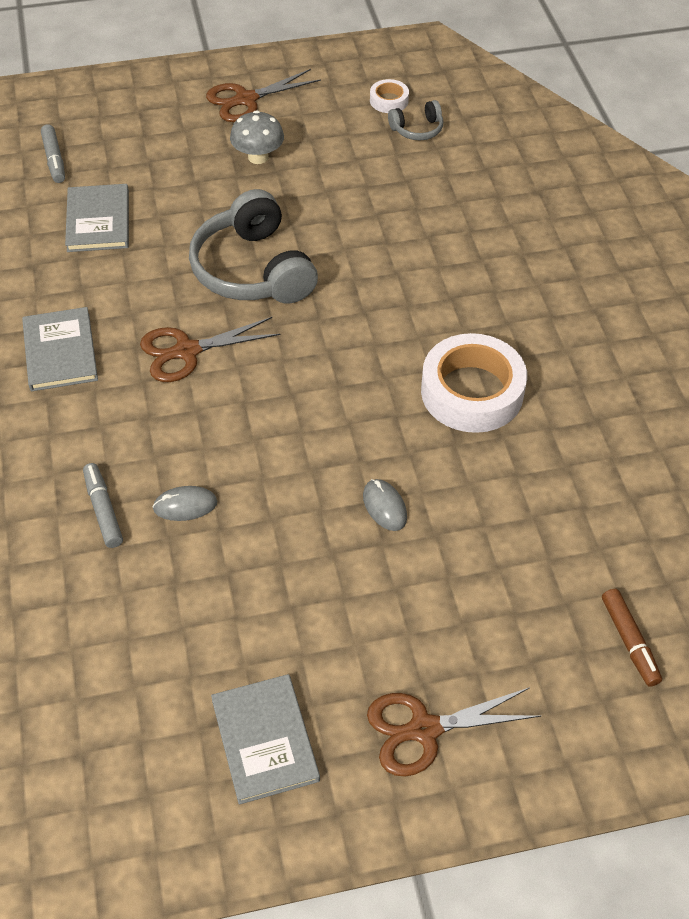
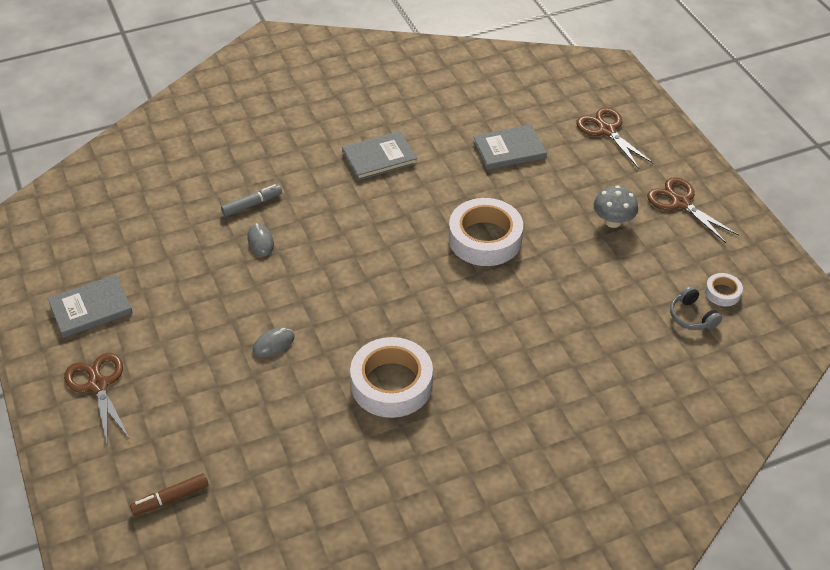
camera: 80 degrees right, 5 degrees down
grey marker [41,125,65,183] -> none
brown scissors [140,317,280,382] -> brown scissors moved to [576,108,654,169]
grey headphones [189,189,318,304] -> white tape [449,198,523,266]

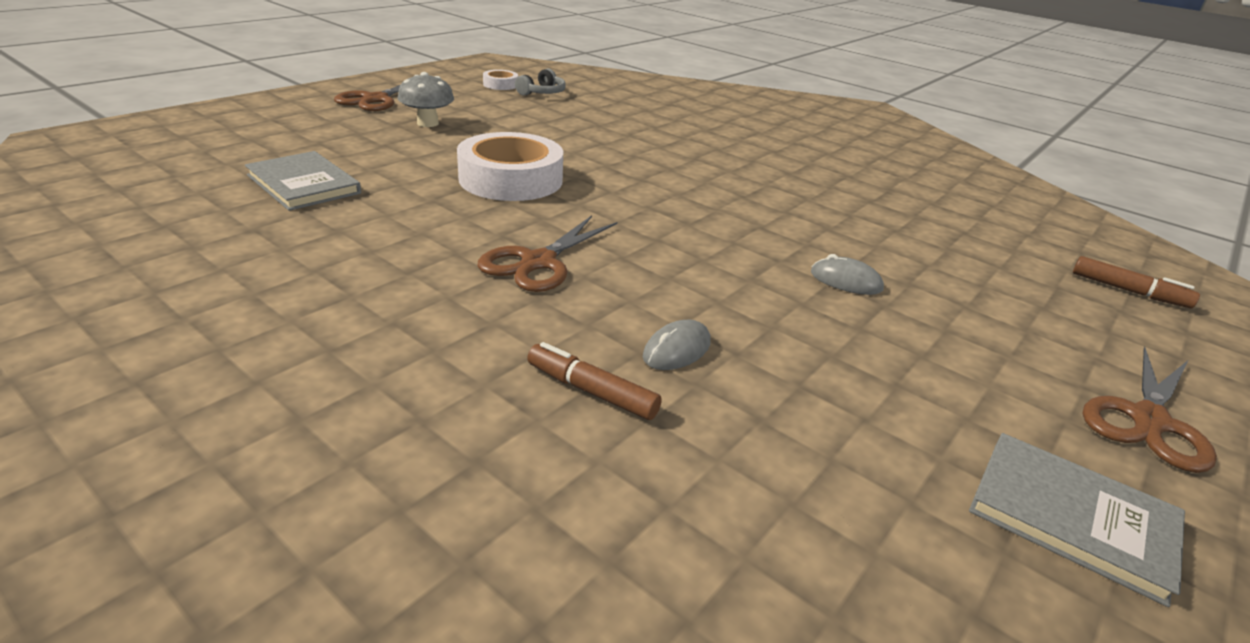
camera: 120 degrees left, 15 degrees down
grey marker [221,184,282,217] -> brown marker [527,342,662,420]
grey book [342,131,417,180] -> none
white tape [350,337,433,418] -> none
brown scissors [576,108,654,169] -> brown scissors moved to [478,216,617,292]

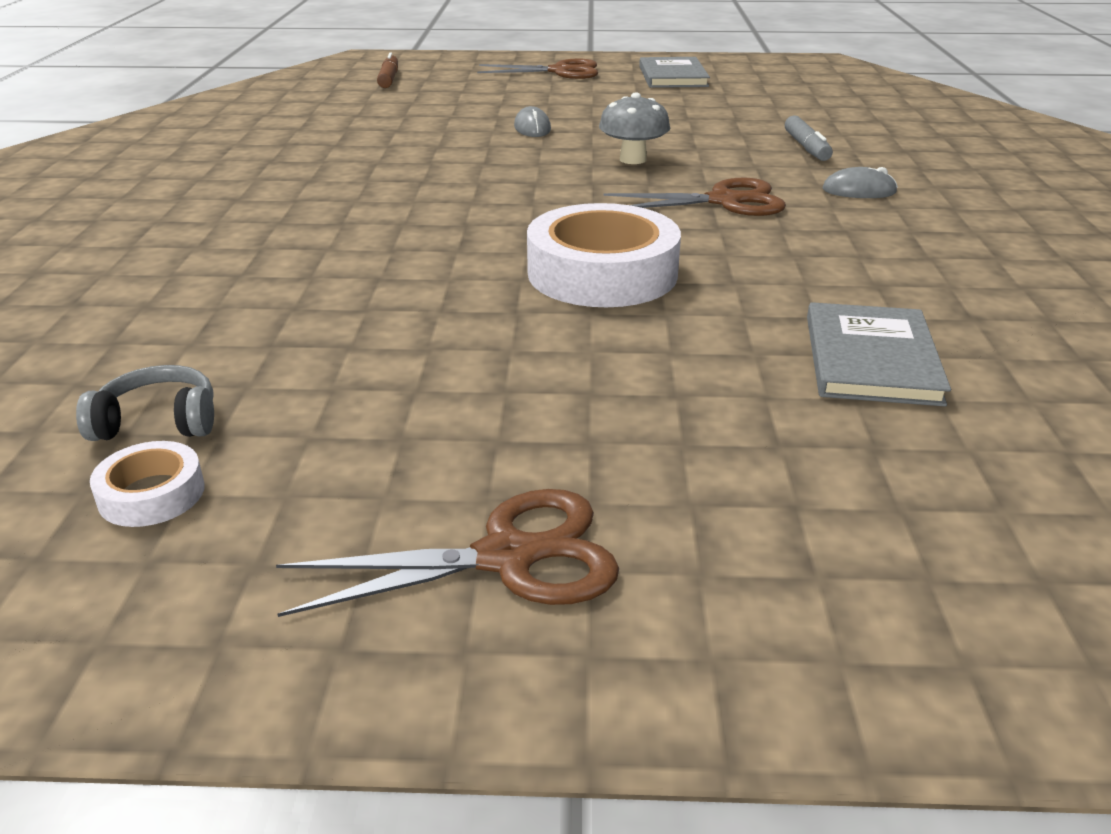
camera: 125 degrees left, 0 degrees up
grey mushroom [397,72,454,127] -> grey mushroom moved to [599,92,670,164]
brown marker [527,342,662,420] -> grey marker [785,115,833,161]
grey mouse [643,320,711,370] -> grey mouse moved to [822,167,898,198]

